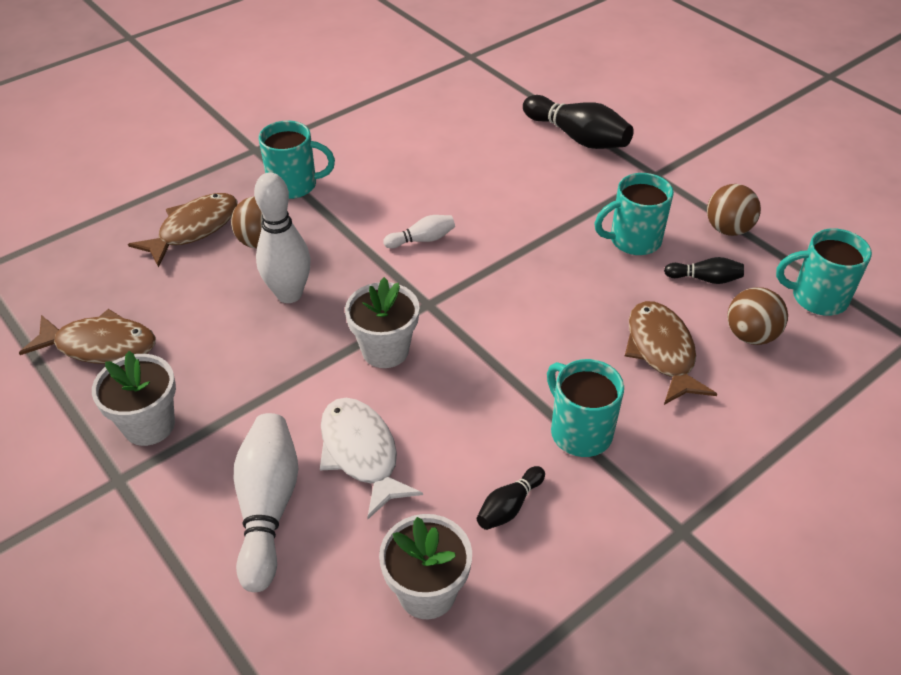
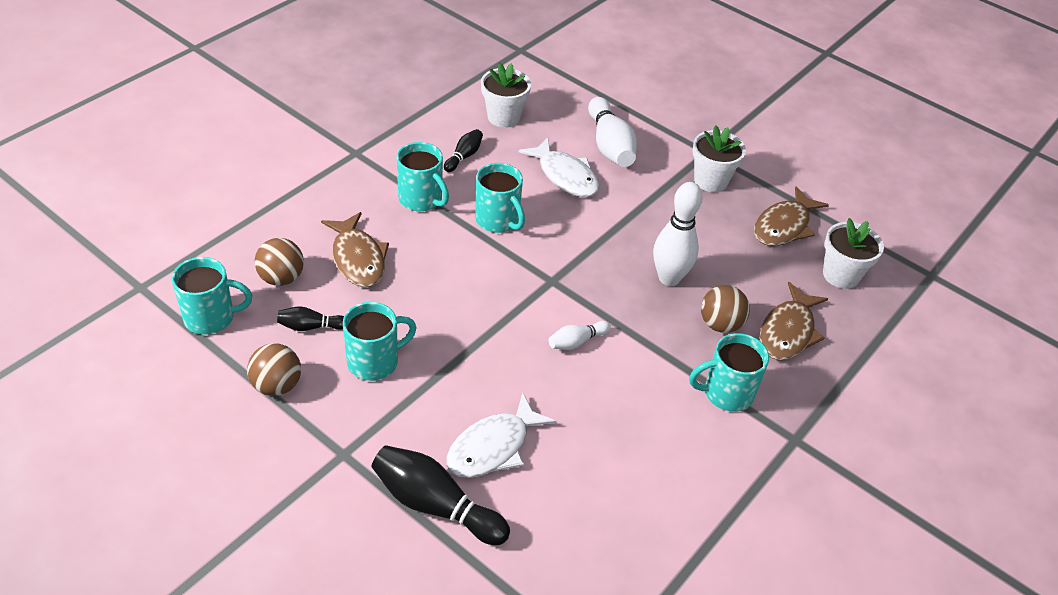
camera: 165 degrees right, 0 degrees up
brown fish [19,309,156,364] -> brown fish turned 45 degrees counterclockwise [754,186,829,246]
white flower pot [345,277,419,368] -> white flower pot moved to [823,218,884,289]
none -> white fish [446,393,556,478]
none -> turquoise mug [475,163,525,233]

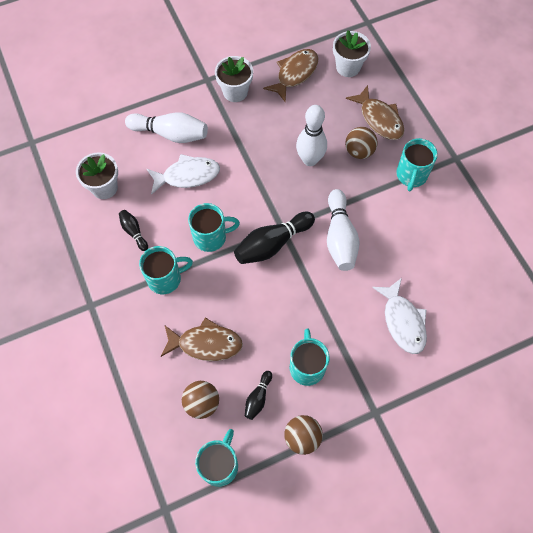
camera: 60 degrees left, 20 degrees up
black bowling pin [371,445,510,545] -> black bowling pin moved to [234,212,315,264]
white bowling pin [549,321,611,350] -> white bowling pin [327,189,359,271], size x1.91
brown fish [754,186,829,246] -> brown fish turned 120 degrees counterclockwise [263,49,318,103]

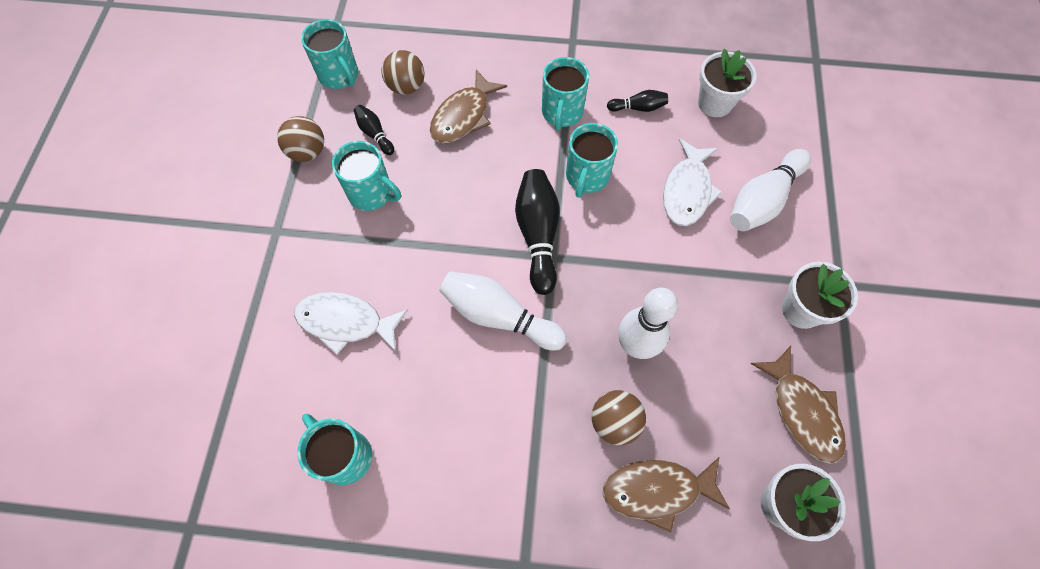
camera: 120 degrees right, 0 degrees up
turquoise mug [396,138,438,191] -> turquoise mug moved to [297,414,372,485]

